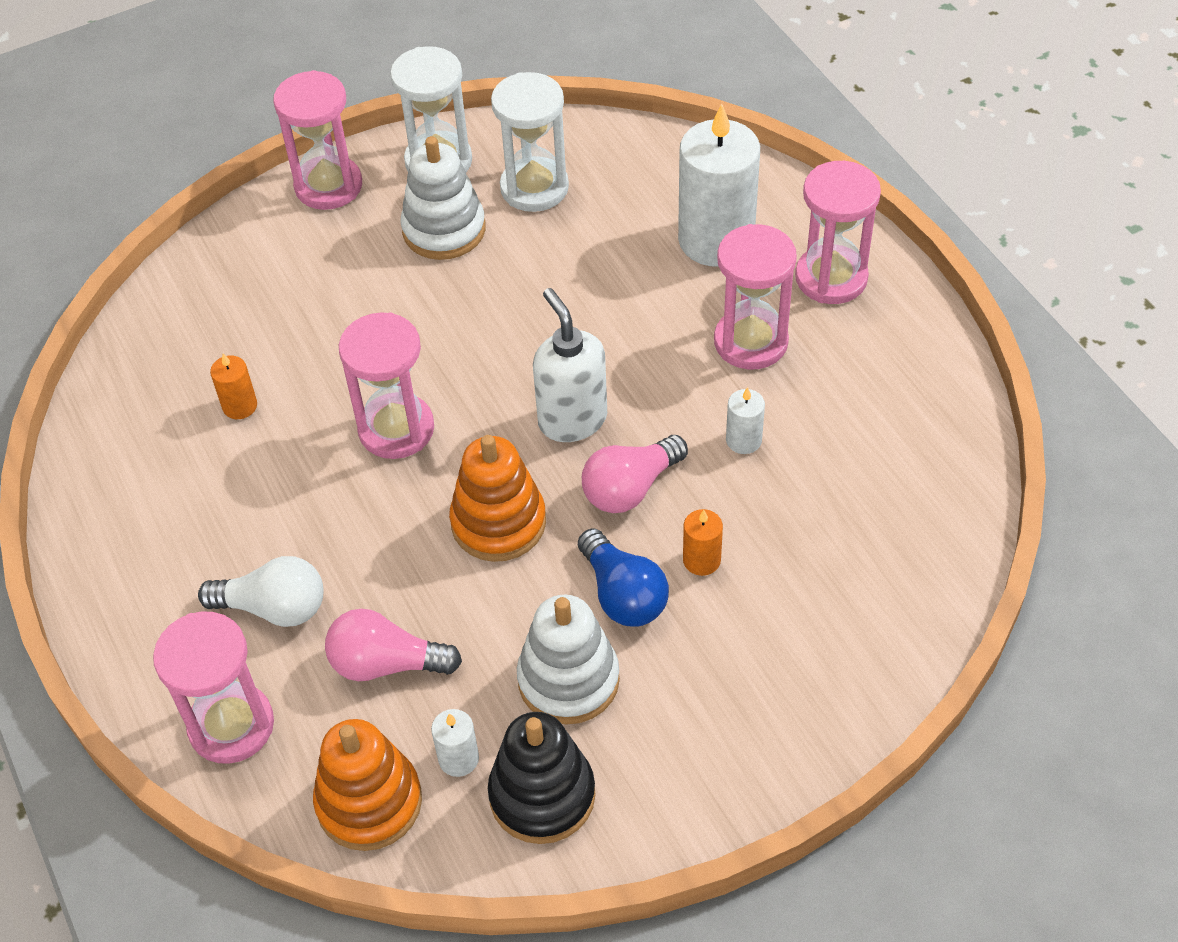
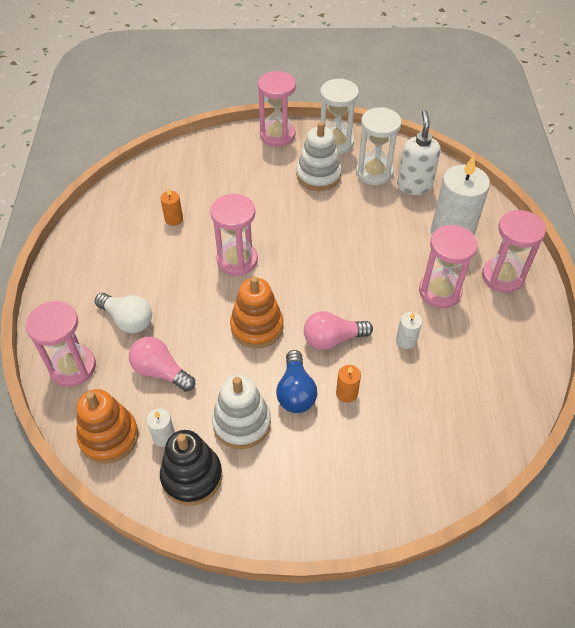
camera: 25 degrees right, 0 degrees up
white soap dispenser [533,288,607,442] -> white soap dispenser moved to [397,110,441,195]

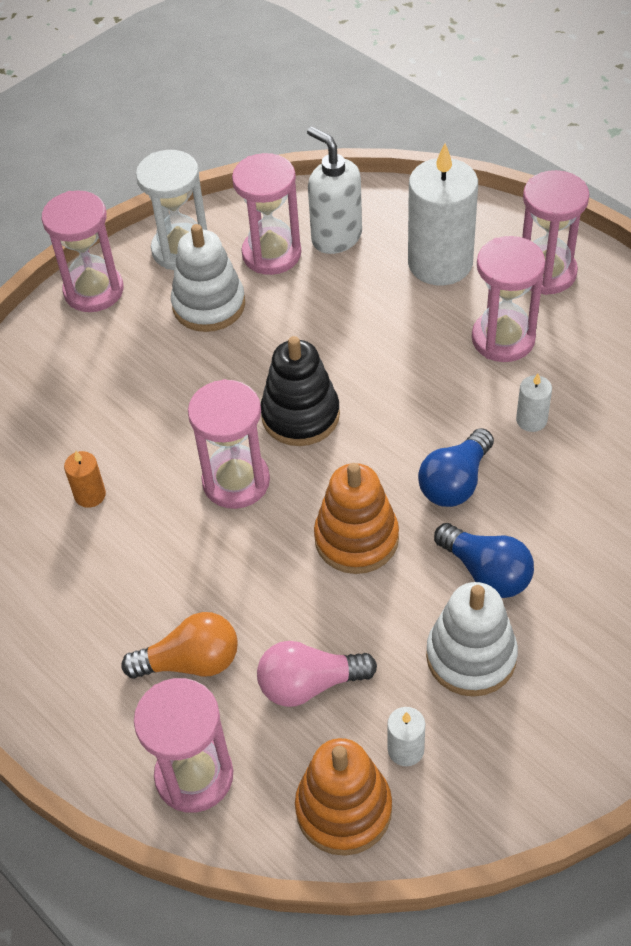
camera: 40 degrees left, 0 degrees up
white light bulb [95,293,152,333] -> orange light bulb [122,612,238,679]
black stacking toy [160,430,222,506] -> black stacking toy moved to [261,336,340,446]
pink light bulb [304,311,373,350] -> blue light bulb [418,428,494,507]
orange candle [336,365,361,403] -> none
white hourglass [356,107,401,185] -> pink hourglass [232,153,301,275]

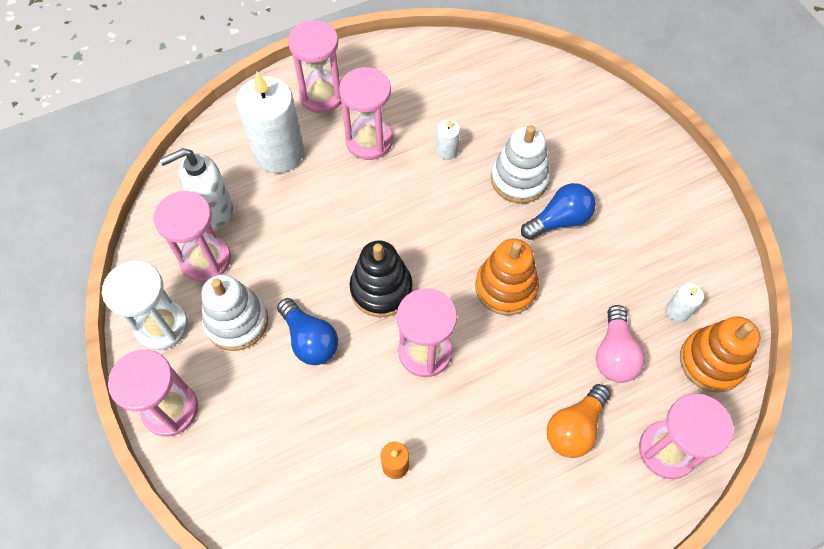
camera: 75 degrees left, 10 degrees up
orange light bulb [122,612,238,679] -> orange light bulb turned 150 degrees counterclockwise [547,384,611,458]
blue light bulb [418,428,494,507] -> blue light bulb moved to [277,298,338,365]
white stacking toy [426,582,518,697] -> white stacking toy moved to [491,125,550,203]

